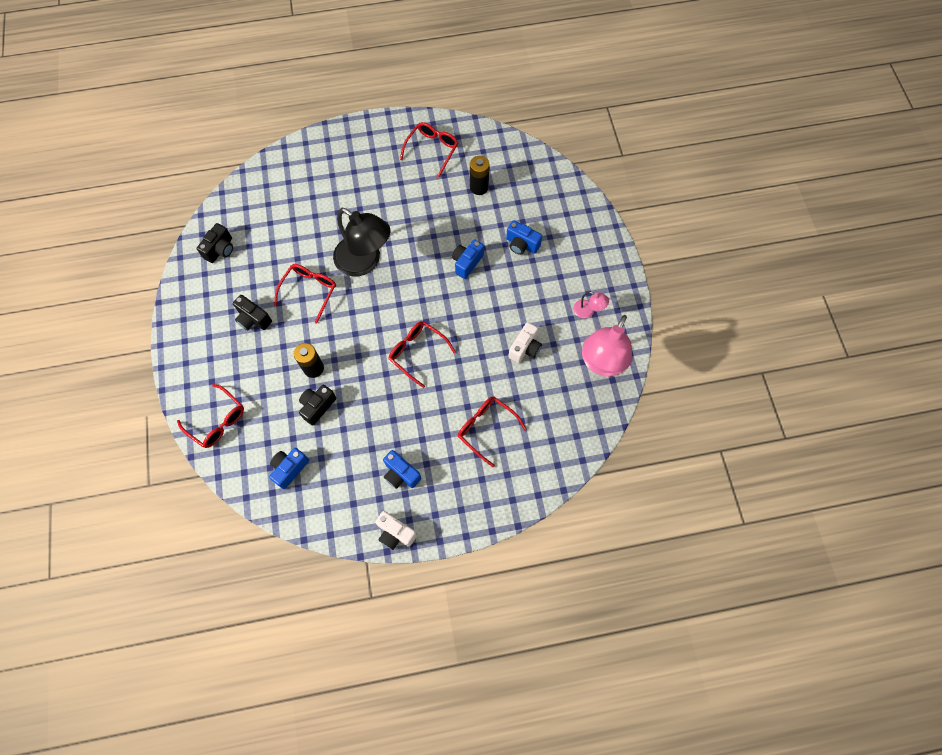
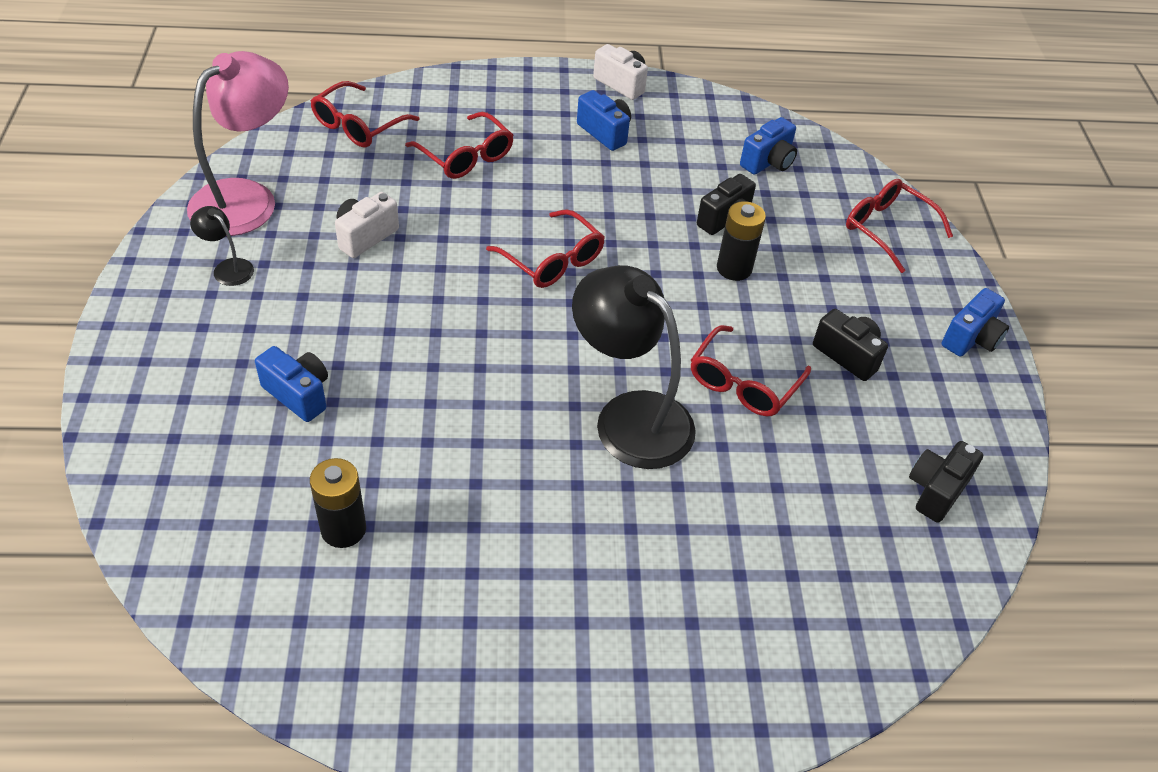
camera: 175 degrees left, 20 degrees down
red glasses [400,122,458,178] -> red glasses moved to [311,81,420,148]
blue camera [452,239,484,279] -> blue camera moved to [942,288,1009,357]
pink lamp [573,292,609,319] -> black lamp [190,206,254,286]

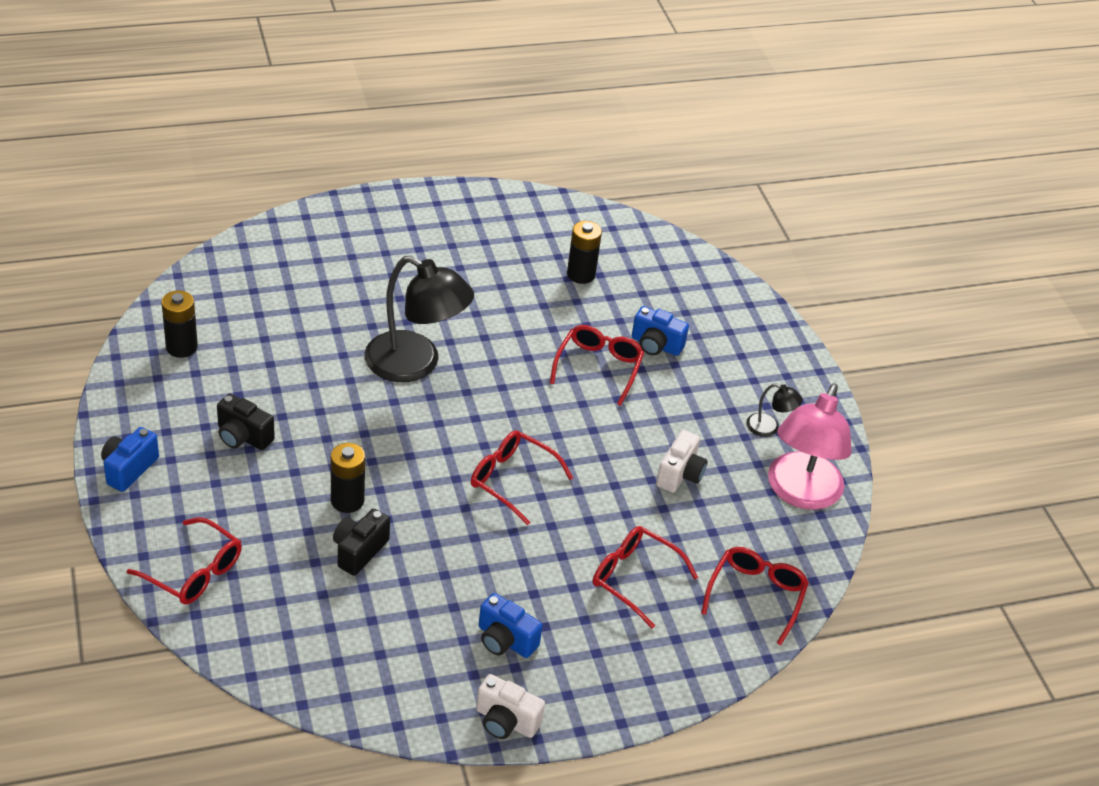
camera: 165 degrees right, 5 degrees down
red glasses [691,325,811,416] -> red glasses moved to [550,325,644,406]
blue camera [740,117,797,175] -> none
black camera [909,441,983,523] -> black battery [162,290,198,358]

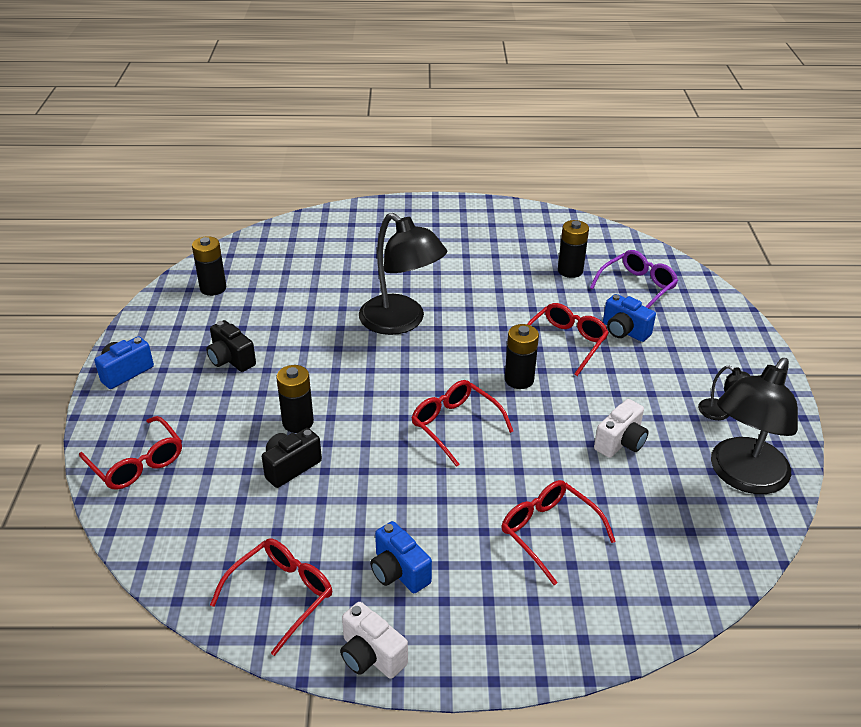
camera: 20 degrees right, 5 degrees down
red glasses [701,547,809,646] -> red glasses moved to [210,538,332,656]
pink lamp [768,383,852,510] -> black lamp [711,358,798,494]
none -> black battery [505,324,539,389]
none -> purple glasses [590,250,678,308]

